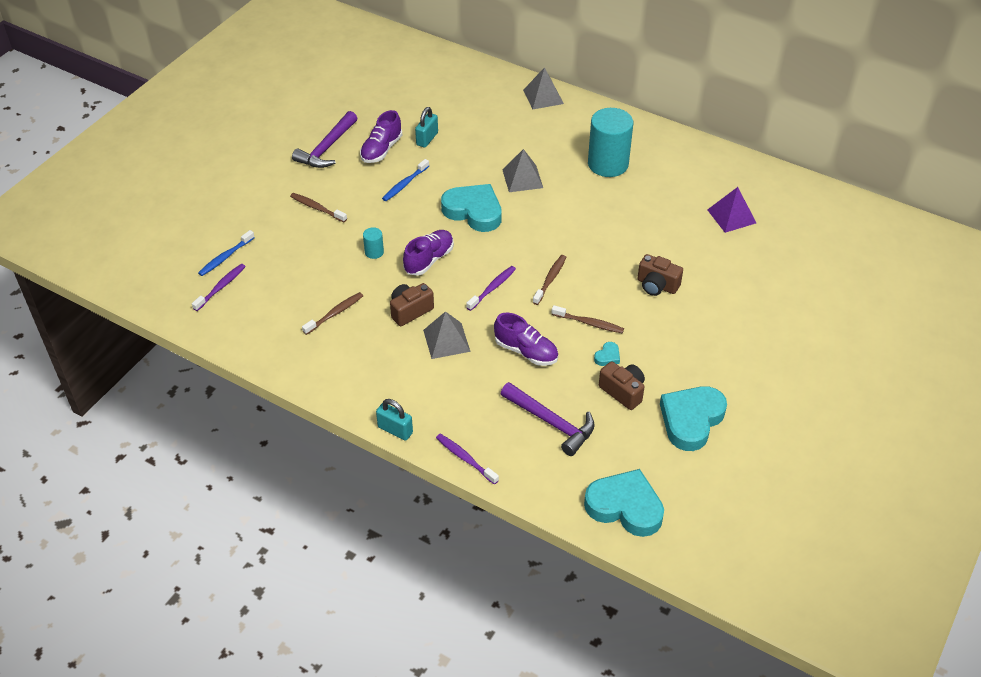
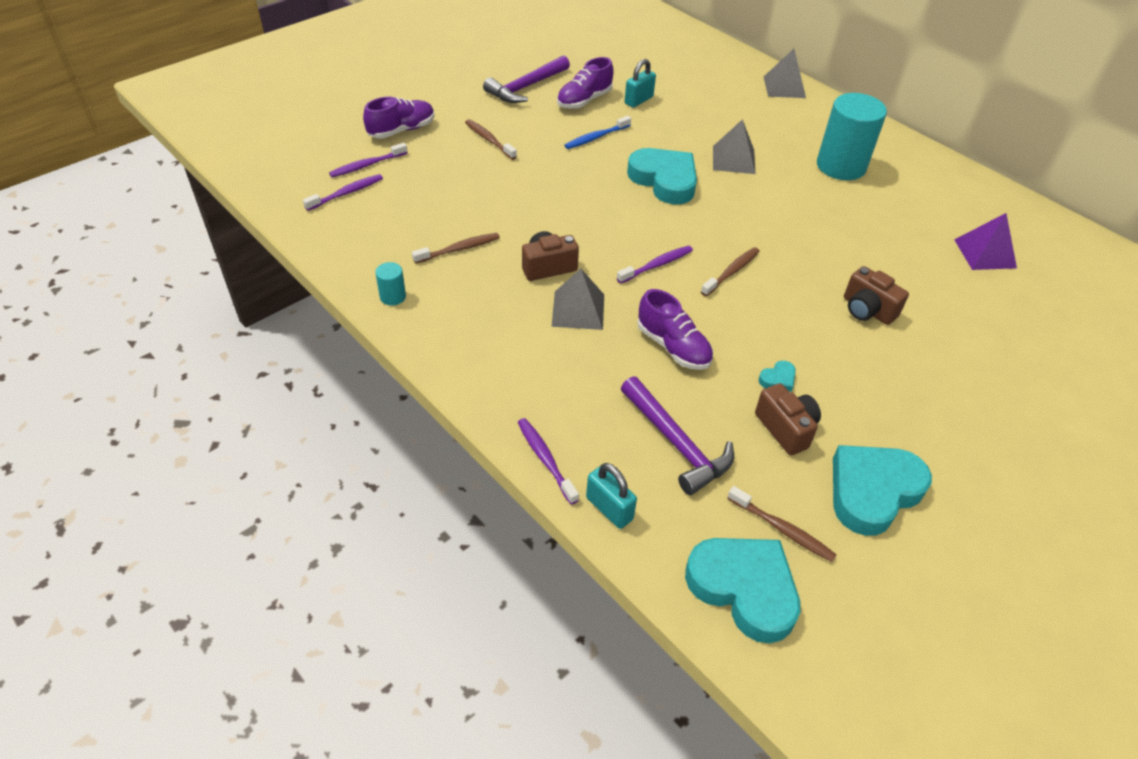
camera: 15 degrees right, 0 degrees up
blue toothbrush [198,230,255,276] -> purple toothbrush [329,143,408,177]
turquoise cylinder [363,227,384,259] -> turquoise cylinder moved to [375,262,406,306]
turquoise padlock [376,399,413,441] -> turquoise padlock moved to [586,463,637,529]
purple shoe [403,230,454,276] -> purple shoe moved to [363,97,435,138]
brown toothbrush [552,305,624,333] -> brown toothbrush moved to [727,486,837,562]

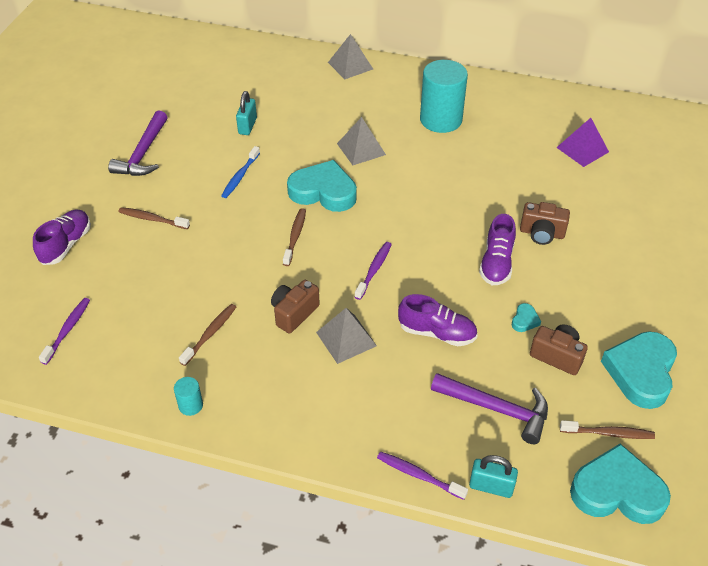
camera: 30 degrees left, 0 degrees up
purple toothbrush [329,143,408,177] -> none
purple shoe [557,57,614,109] -> purple shoe moved to [479,214,516,285]
brown toothbrush [701,247,760,296] -> brown toothbrush moved to [283,208,306,266]

